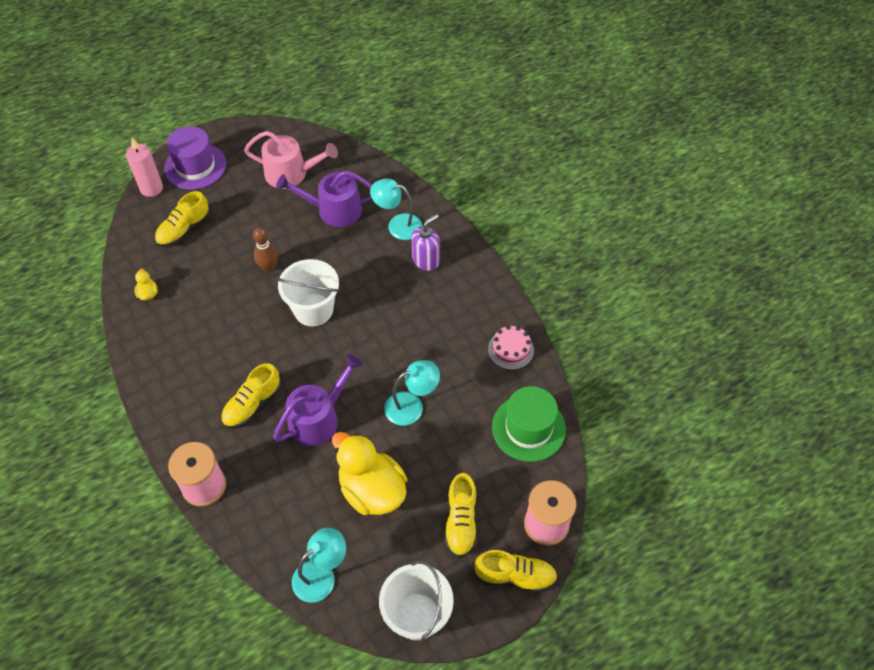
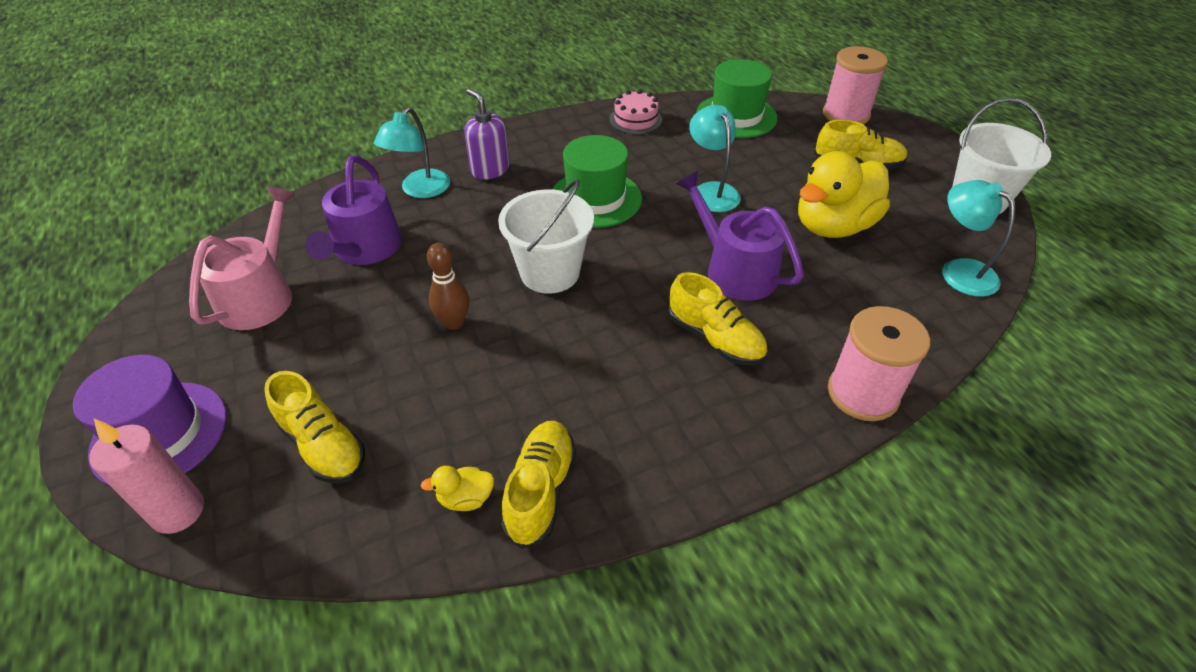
camera: 85 degrees left, 10 degrees down
yellow shoe [474,550,557,593] -> yellow shoe moved to [501,421,576,549]
none -> green hat [552,135,642,228]

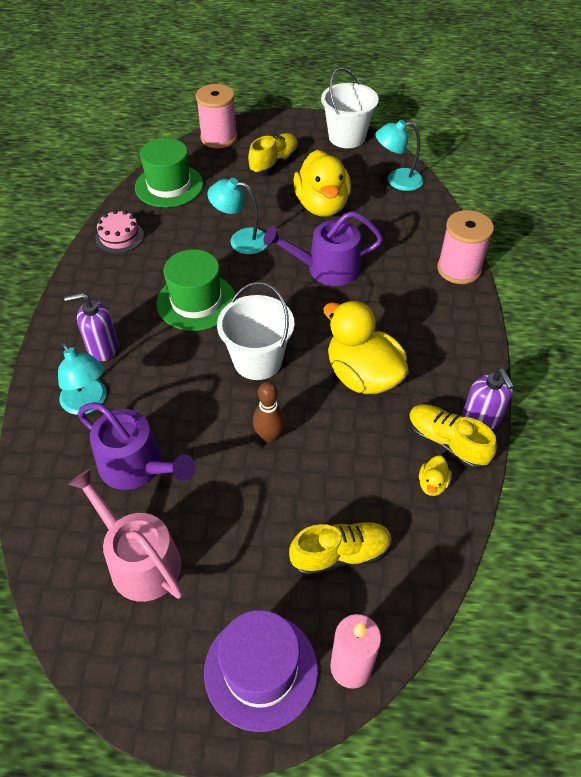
camera: 60 degrees left, 5 degrees up
yellow shoe [668,272,767,366] -> none
none -> yellow duck [323,300,409,394]
none -> purple soap dispenser [462,368,514,430]

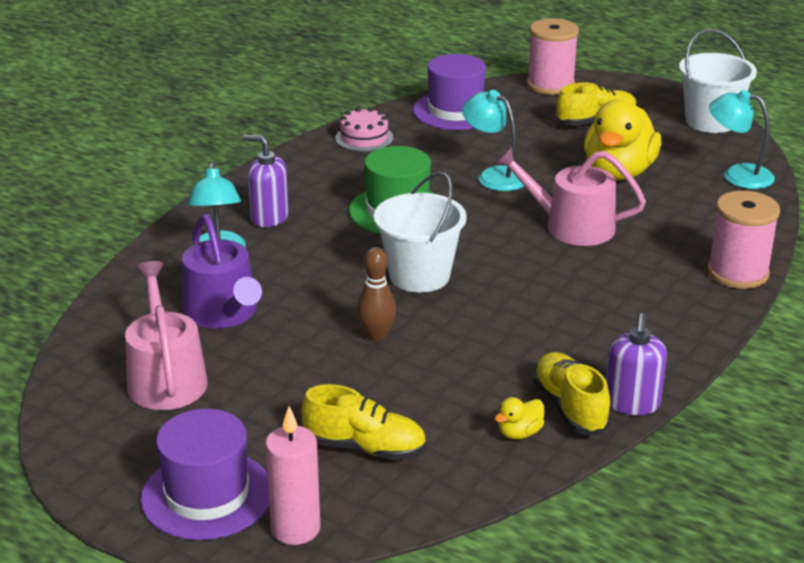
camera: 30 degrees right, 20 degrees down
green hat [135,138,203,207] -> purple hat [413,54,486,130]
purple watering can [263,211,383,286] -> pink watering can [494,146,646,246]
yellow duck [323,300,409,394] -> none

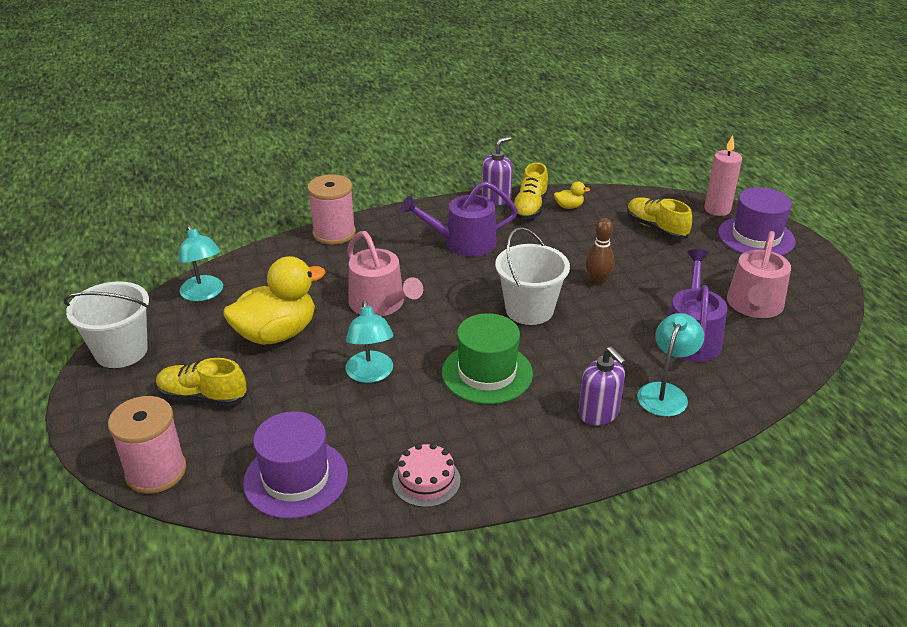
camera: 145 degrees left, 5 degrees up
none -> purple watering can [400,181,518,256]

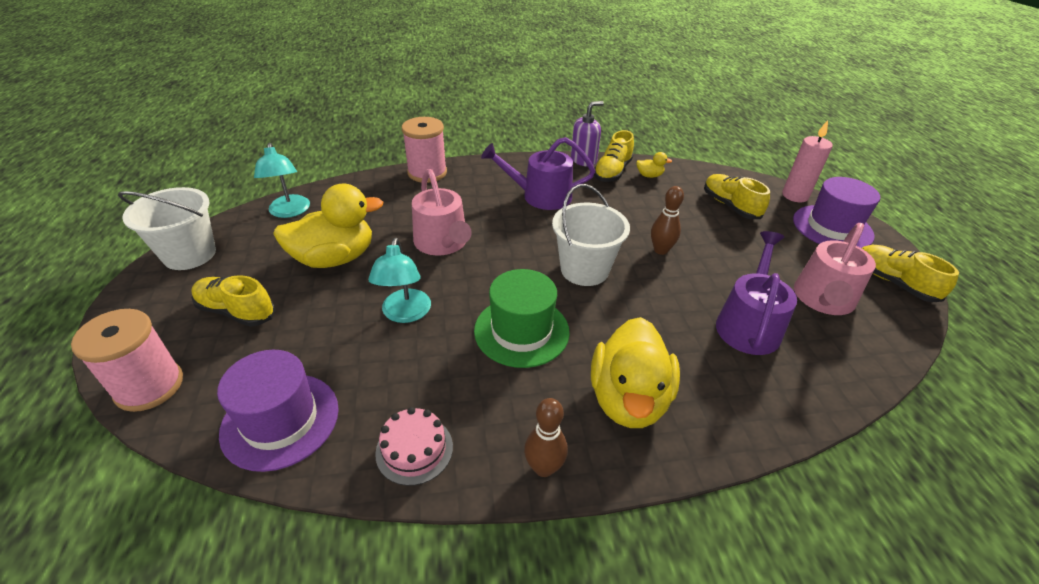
camera: 10 degrees right, 5 degrees up
purple soap dispenser [579,346,626,425] -> yellow duck [591,317,680,428]
turquoise lamp [637,313,704,417] -> none
none -> brown bowling pin [524,398,568,477]
none -> yellow shoe [862,245,959,302]

